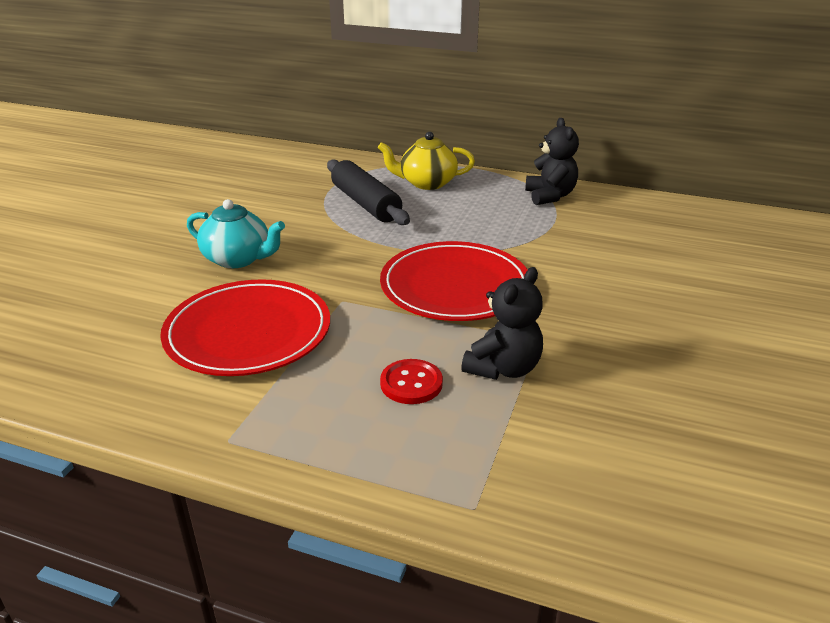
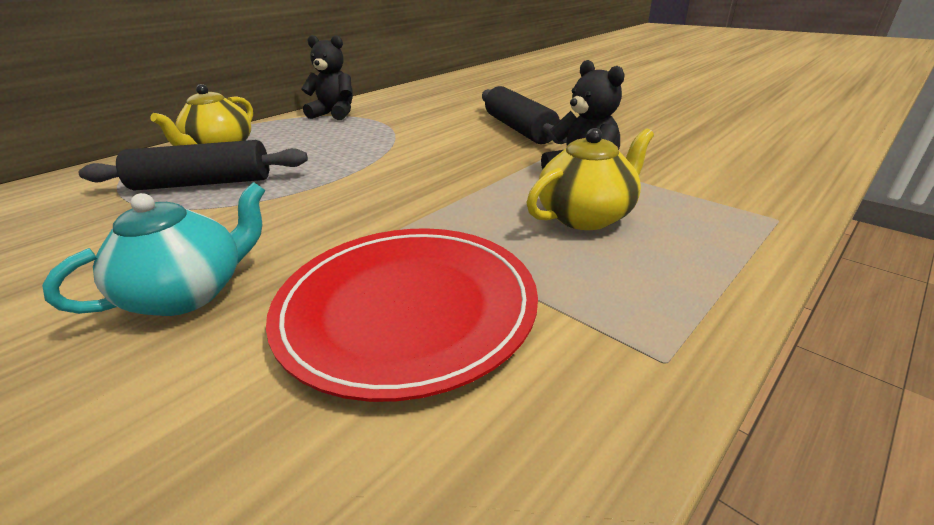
camera: 65 degrees left, 0 degrees up
red plate [380,241,527,321] -> none
red button [380,359,443,404] -> yellow teapot [526,128,654,230]
none -> black rolling pin [482,86,567,144]

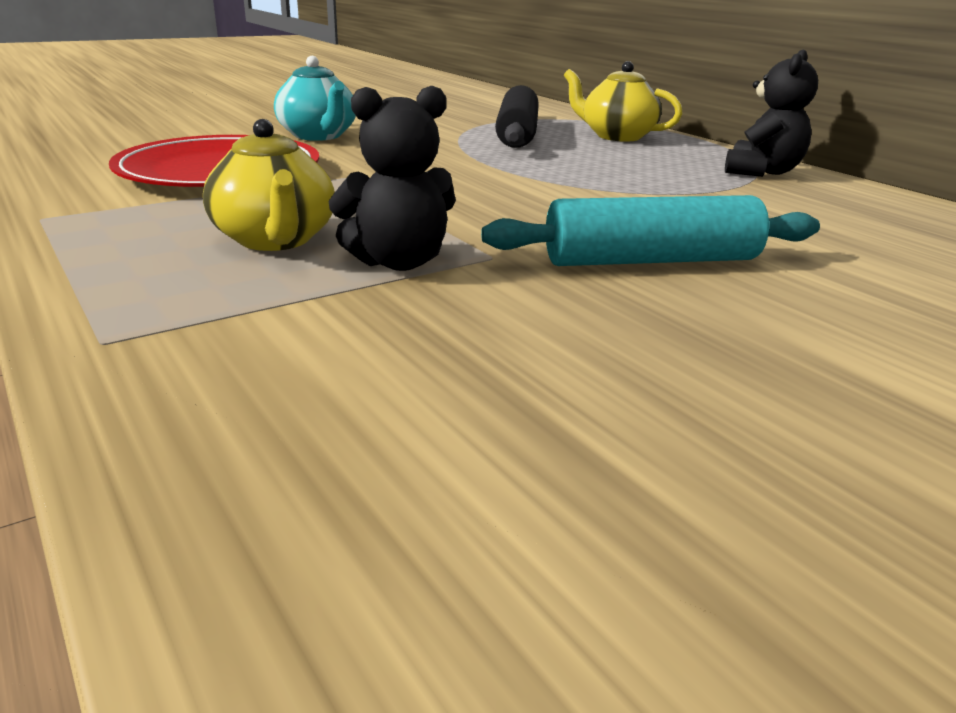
camera: 100 degrees right, 5 degrees down
black rolling pin [482,86,567,144] -> turquoise rolling pin [481,195,820,266]

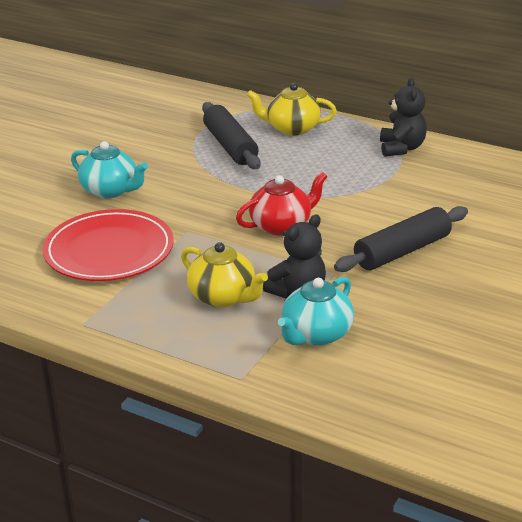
camera: 25 degrees left, 5 degrees up
turquoise rolling pin [481,195,820,266] -> black rolling pin [334,206,468,272]
none -> red teapot [236,172,328,235]
none -> turquoise teapot [278,277,354,346]

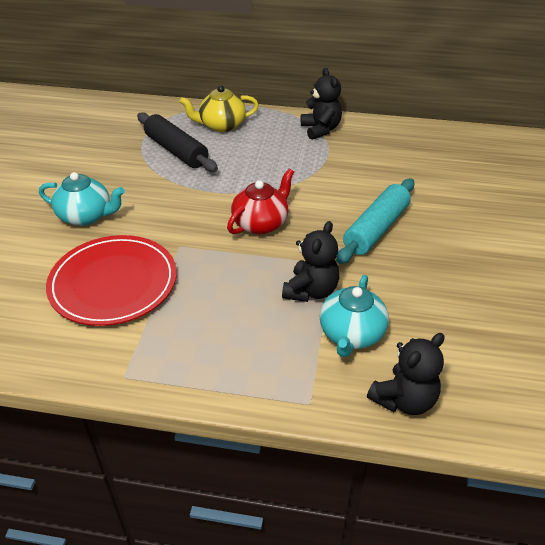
camera: 20 degrees left, 10 degrees up
yellow teapot [181,242,268,307] -> none
black rolling pin [334,206,468,272] -> turquoise rolling pin [336,179,414,264]
none -> black teddy bear [367,333,444,415]

